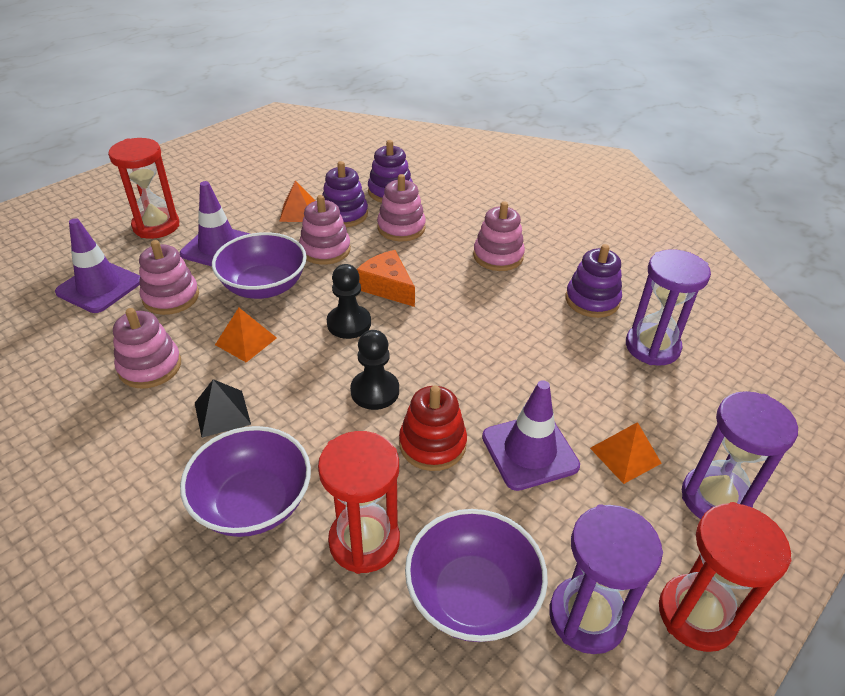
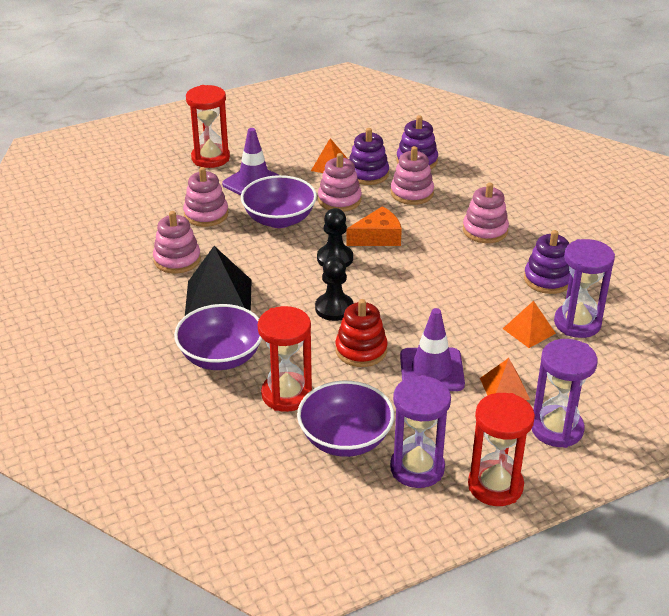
camera: 20 degrees right, 5 degrees down
purple traffic cone [55,218,140,313] -> none
black pyramid [195,379,251,438] -> black pyramid [185,246,252,316], size x1.78
orange pyramid [215,308,277,363] -> orange pyramid moved to [503,301,556,348]
orange cheese [357,250,415,307] -> orange cheese turned 90 degrees clockwise [346,206,402,246]

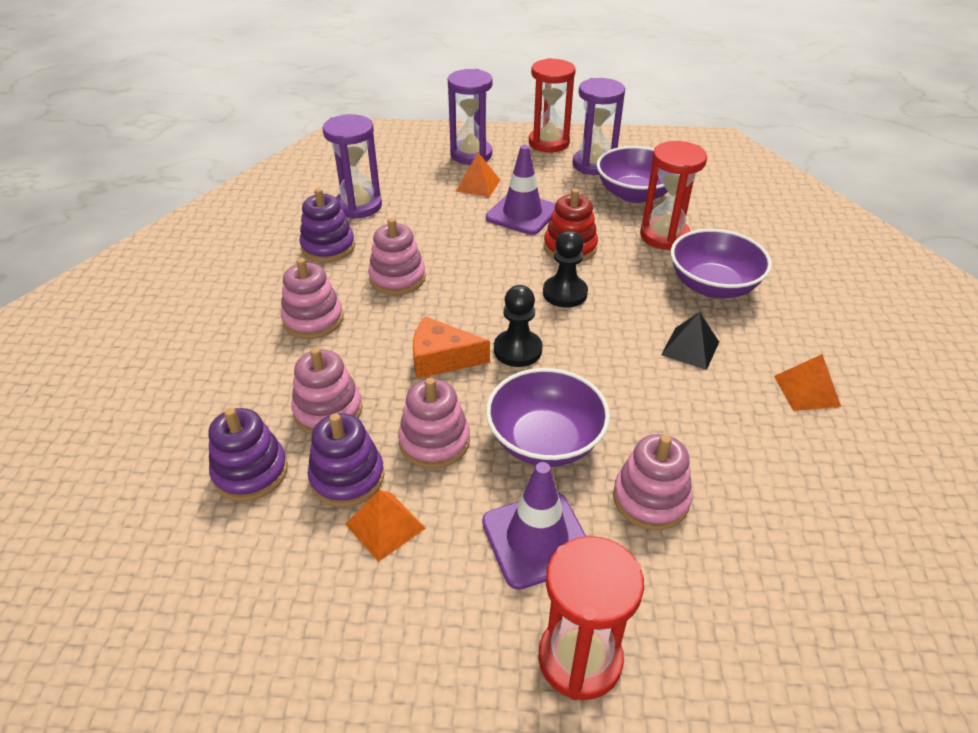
camera: 150 degrees left, 5 degrees up
pink stacking toy [153,211,201,274] -> pink stacking toy moved to [368,218,426,295]
black pyramid [185,246,252,316] -> black pyramid [661,312,719,370], size x0.56
orange pyramid [503,301,556,348] -> orange pyramid moved to [774,354,841,411]

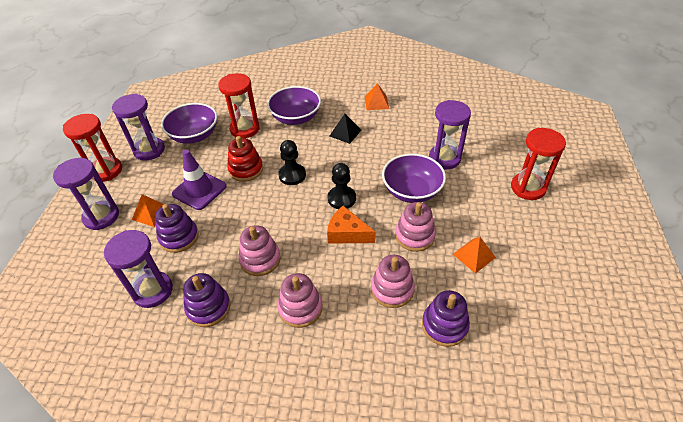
camera: 85 degrees left, 5 degrees up
purple stacking toy [307,413,384,507] -> purple stacking toy moved to [155,204,199,253]
orange cheese [413,316,490,379] -> orange cheese turned 105 degrees clockwise [327,206,375,244]
purple traffic cone [482,462,586,590] -> none
pink stacking toy [613,434,692,530] -> purple hourglass [429,100,471,169]

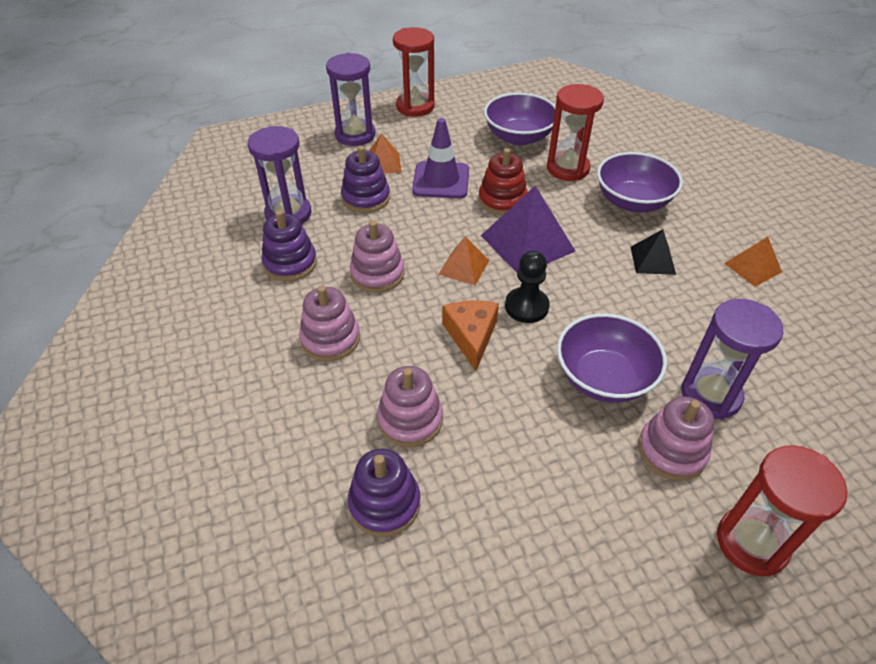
camera: 60 degrees right, 0 degrees up
purple hourglass [112,94,165,161] -> none
black pawn [278,140,306,185] -> purple pyramid [481,186,575,273]
pink stacking toy [395,202,436,252] -> pink stacking toy moved to [638,397,714,481]
orange pyramid [453,237,496,274] -> orange pyramid moved to [438,236,490,286]

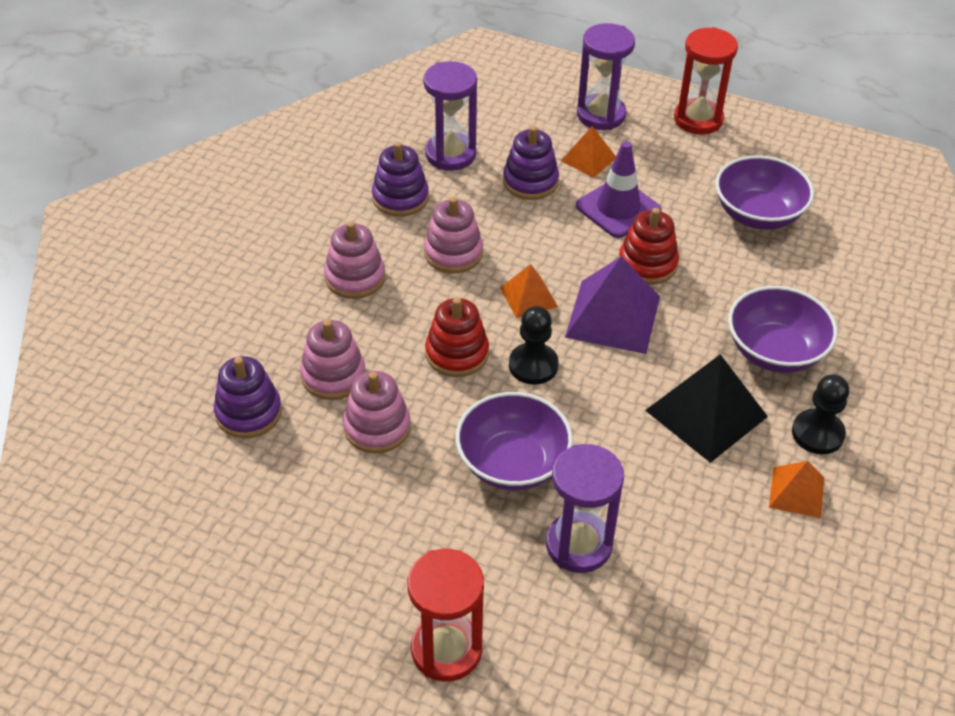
camera: 45 degrees right, 0 degrees up
orange cheese [442,300,499,371] -> red stacking toy [425,297,489,377]
red hourglass [547,84,604,181] -> none
black pyramid [631,229,676,275] -> black pyramid [645,354,768,463], size x1.78
pink stacking toy [638,397,714,481] -> pink stacking toy moved to [343,371,411,454]
none -> black pawn [792,374,849,454]

